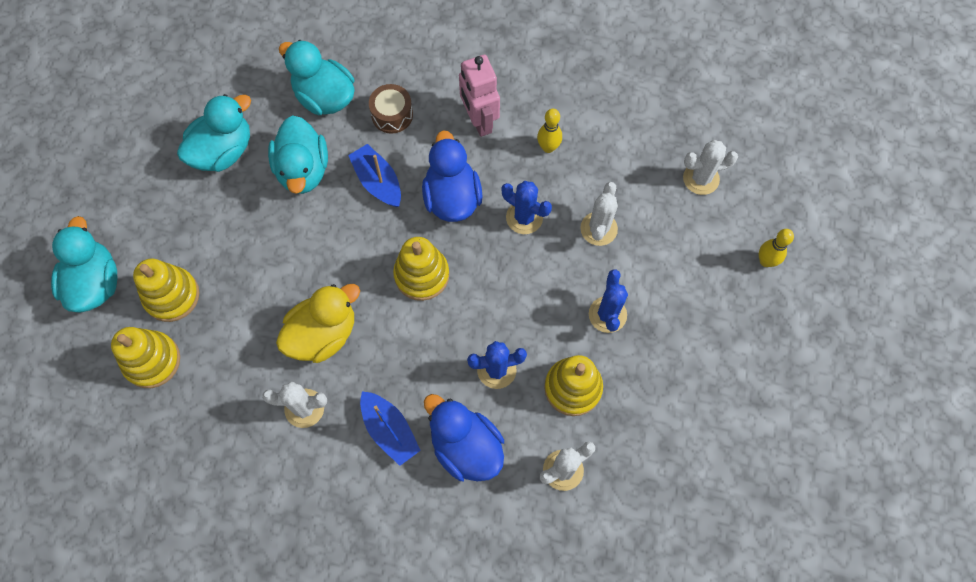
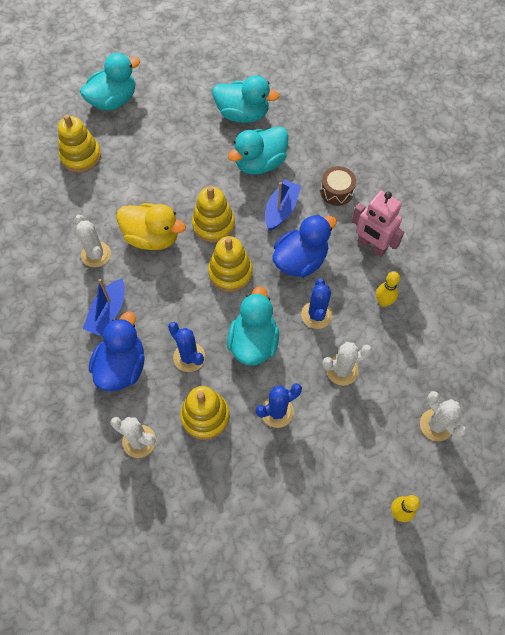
camera: 60 degrees right, 5 degrees down
yellow stacking toy [133,259,199,322] -> yellow stacking toy moved to [192,186,235,243]
turquoise duck [279,40,355,115] -> turquoise duck moved to [227,286,279,365]
pink robot [459,55,500,137] -> pink robot turned 90 degrees counterclockwise [352,190,405,257]

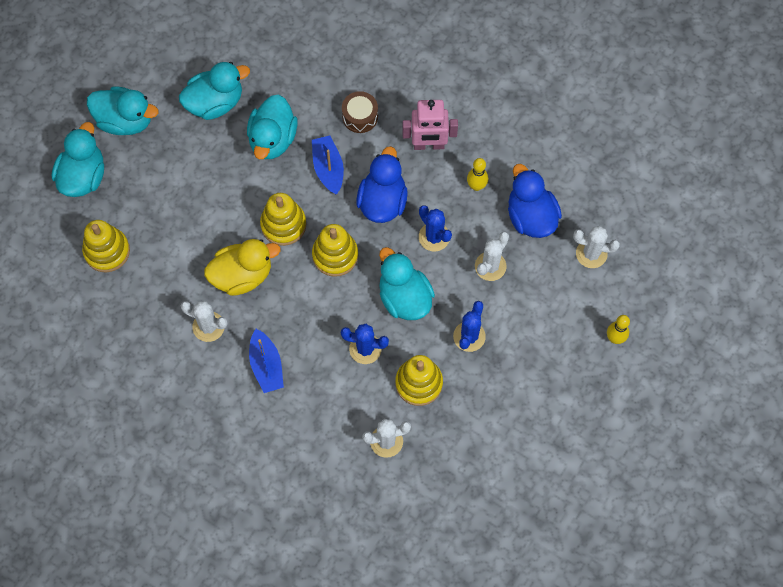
camera: 40 degrees left, 5 degrees up
blue duck [89,312,145,391] -> blue duck moved to [508,164,562,238]
none -> turquoise duck [87,86,158,135]

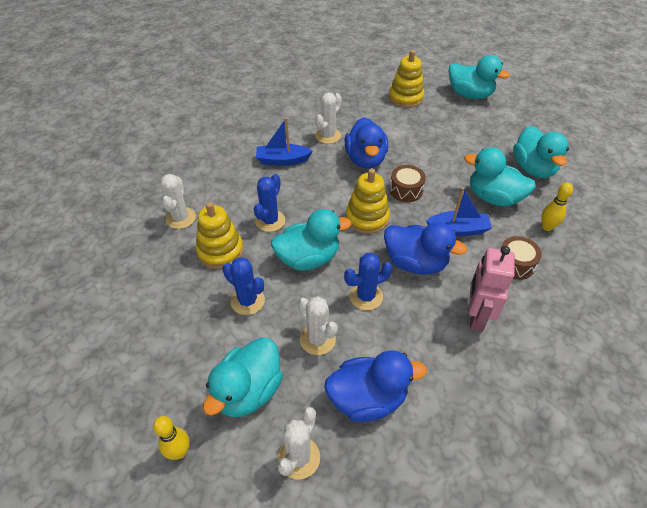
camera: 105 degrees right, 20 degrees down
turquoise duck [87,86,158,135] -> turquoise duck moved to [203,337,283,417]
yellow duck [204,239,281,296] -> blue duck [345,117,388,169]
yellow stacking toy [260,193,306,246] -> brown drum [389,165,426,202]
yellow bowling pin [467,158,488,191] -> yellow bowling pin moved to [542,183,573,231]

